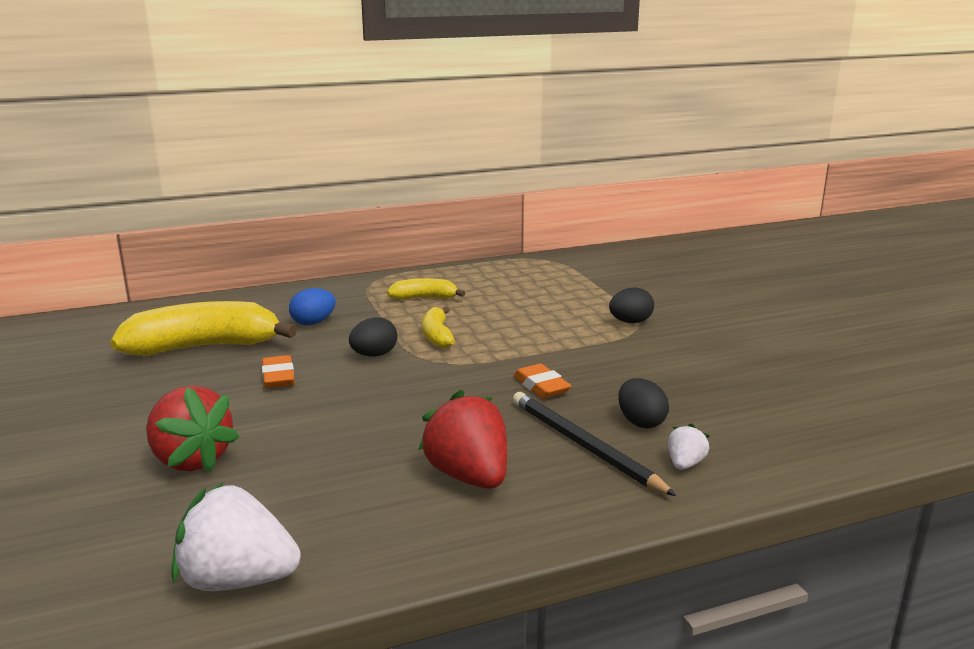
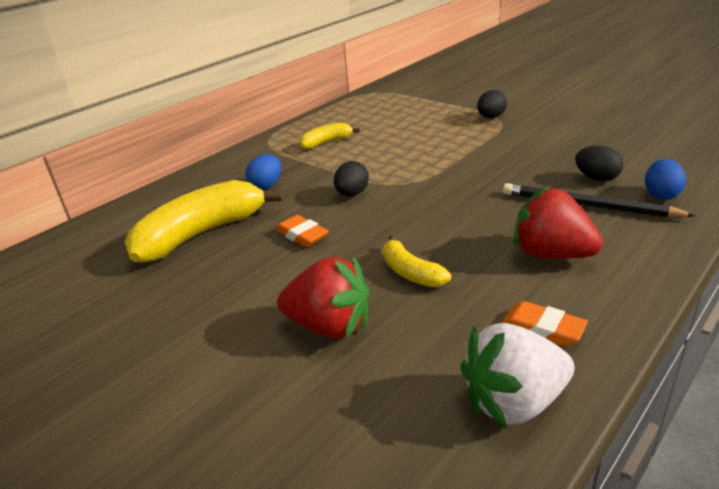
camera: 25 degrees left, 10 degrees up
yellow banana [422,307,455,348] -> yellow banana moved to [383,235,451,287]
orange eraser [513,364,571,398] -> orange eraser moved to [502,301,588,347]
white strawberry [668,423,710,470] -> blue egg [645,159,686,200]

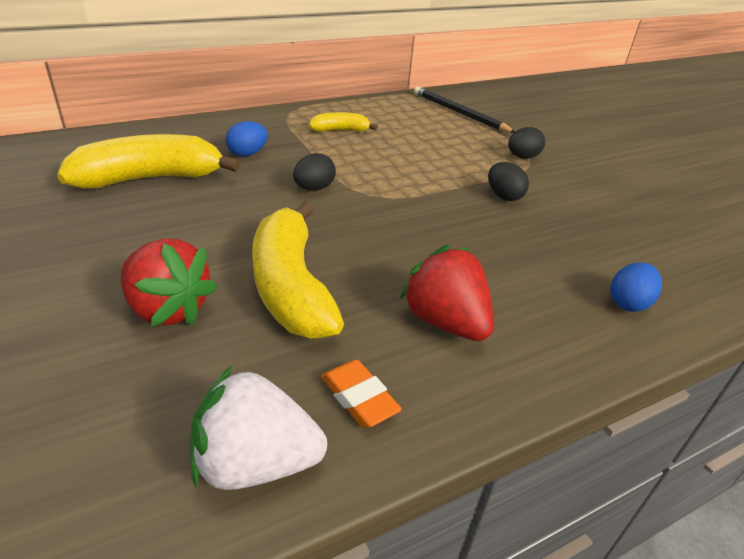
camera: 15 degrees right, 5 degrees up
orange eraser [276,215,329,247] -> none
yellow banana [383,235,451,287] -> yellow banana [252,201,344,339], size x1.98
black pencil [503,183,696,218] -> black pencil moved to [414,86,515,133]
black egg [575,146,623,182] -> black egg moved to [488,162,529,201]

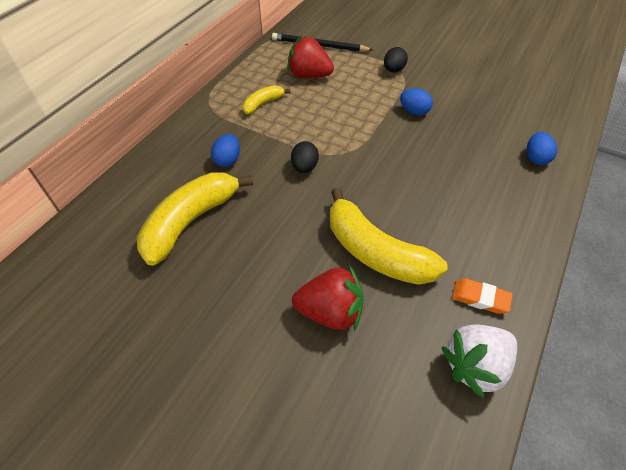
camera: 30 degrees left, 15 degrees up
red strawberry [400,245,494,341] -> red strawberry moved to [287,36,334,78]
black egg [488,162,529,201] -> blue egg [400,88,433,115]

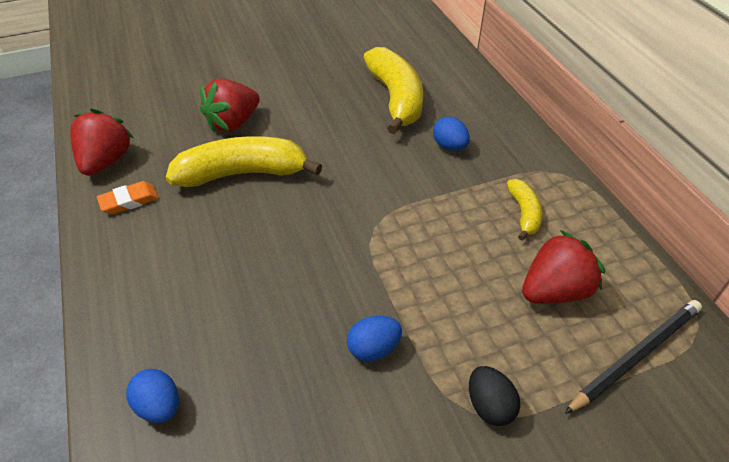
camera: 130 degrees right, 5 degrees down
black egg [291,141,319,173] -> none
white strawberry [441,324,517,399] -> red strawberry [70,108,134,176]

